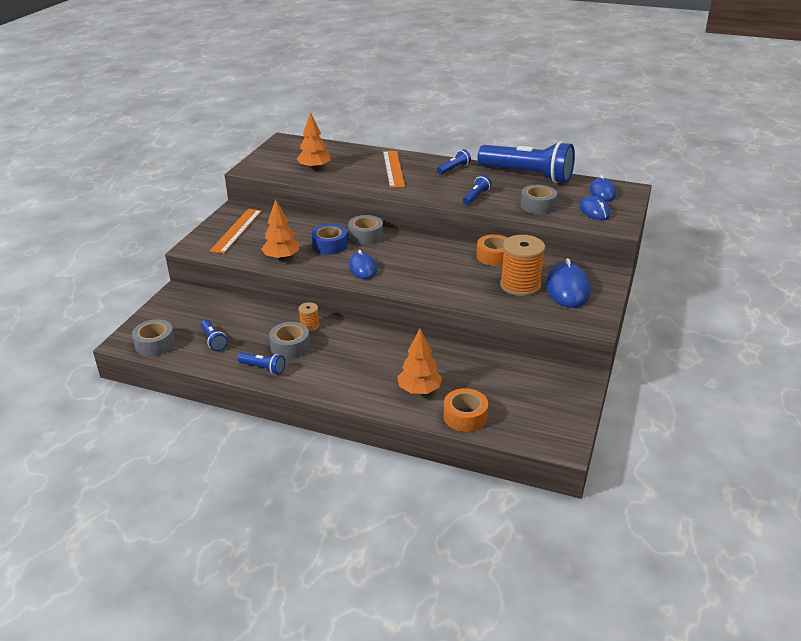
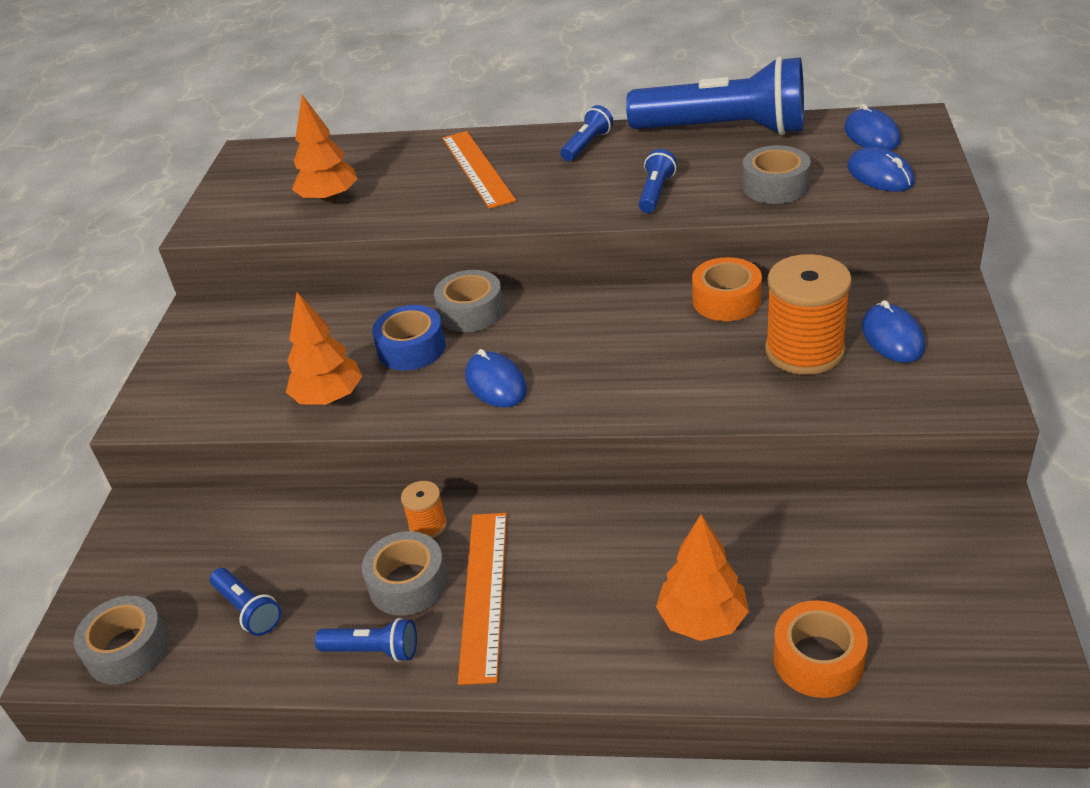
camera: 10 degrees left, 5 degrees up
orange ruler [210,209,262,254] -> orange ruler moved to [458,513,507,685]
blue mouse [546,258,591,308] -> blue mouse [862,300,925,363], size x0.65

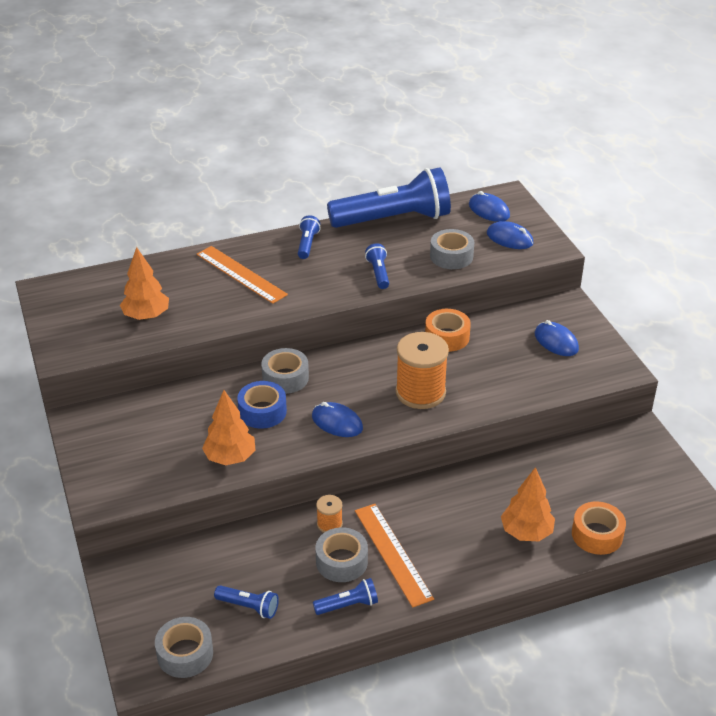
camera: 30 degrees left, 0 degrees up
orange spool [765,254,852,375] -> orange spool moved to [396,332,449,409]

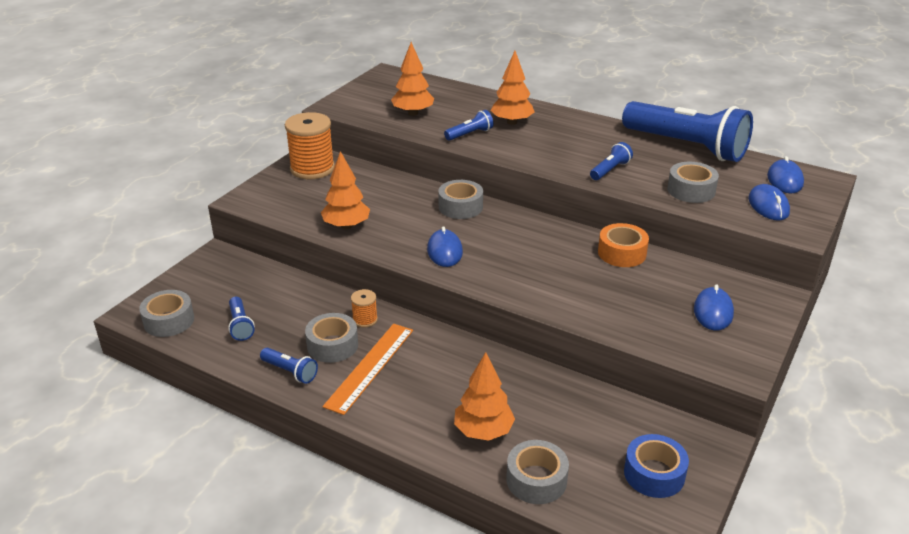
camera: 50 degrees right, 5 degrees down
orange ruler [197,246,288,304] -> orange tree [490,51,535,125]
blue tape [237,381,287,429] -> blue tape moved to [624,434,689,498]
blue flashlight [298,215,321,259] -> blue flashlight moved to [444,110,493,141]
orange spool [396,332,449,409] -> orange spool moved to [285,112,335,179]
orange tape [572,501,626,555] -> grey tape [506,440,569,504]

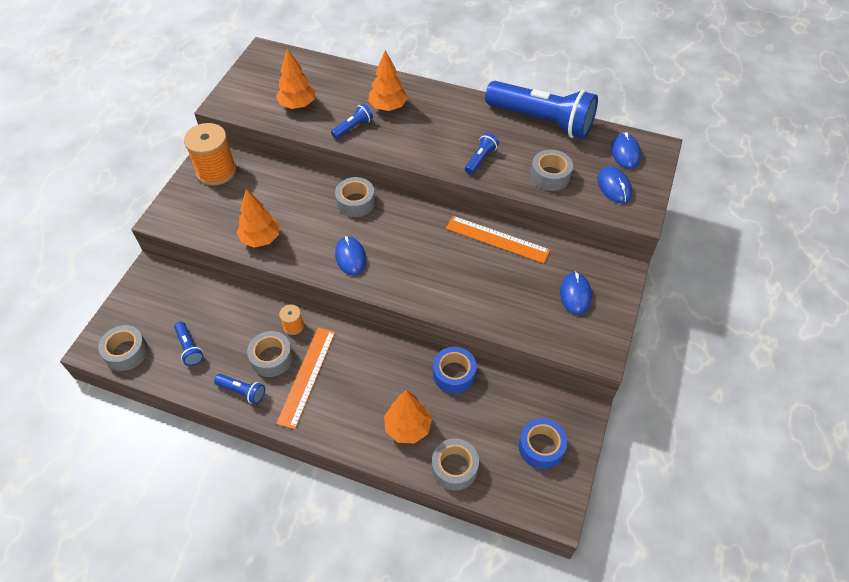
camera: 10 degrees left, 20 degrees up
orange tape [598,223,649,267] -> orange ruler [446,216,550,263]
none -> blue tape [433,347,477,394]

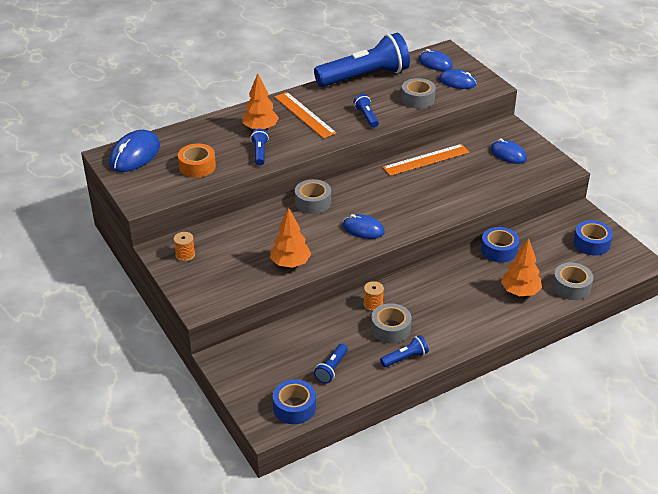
camera: 50 degrees left, 15 degrees down
grey tape [98,325,148,371] -> blue tape [273,379,316,424]
blue flashlight [174,322,204,366] -> blue flashlight turned 105 degrees clockwise [314,344,348,384]
orange spool [184,123,236,186] -> orange spool [173,232,195,262], size x0.48
orange tree [276,48,315,109] -> orange tape [178,144,216,178]
orange ruler [276,328,335,429] -> orange ruler moved to [274,92,337,139]
none -> blue mouse [109,130,160,172]

